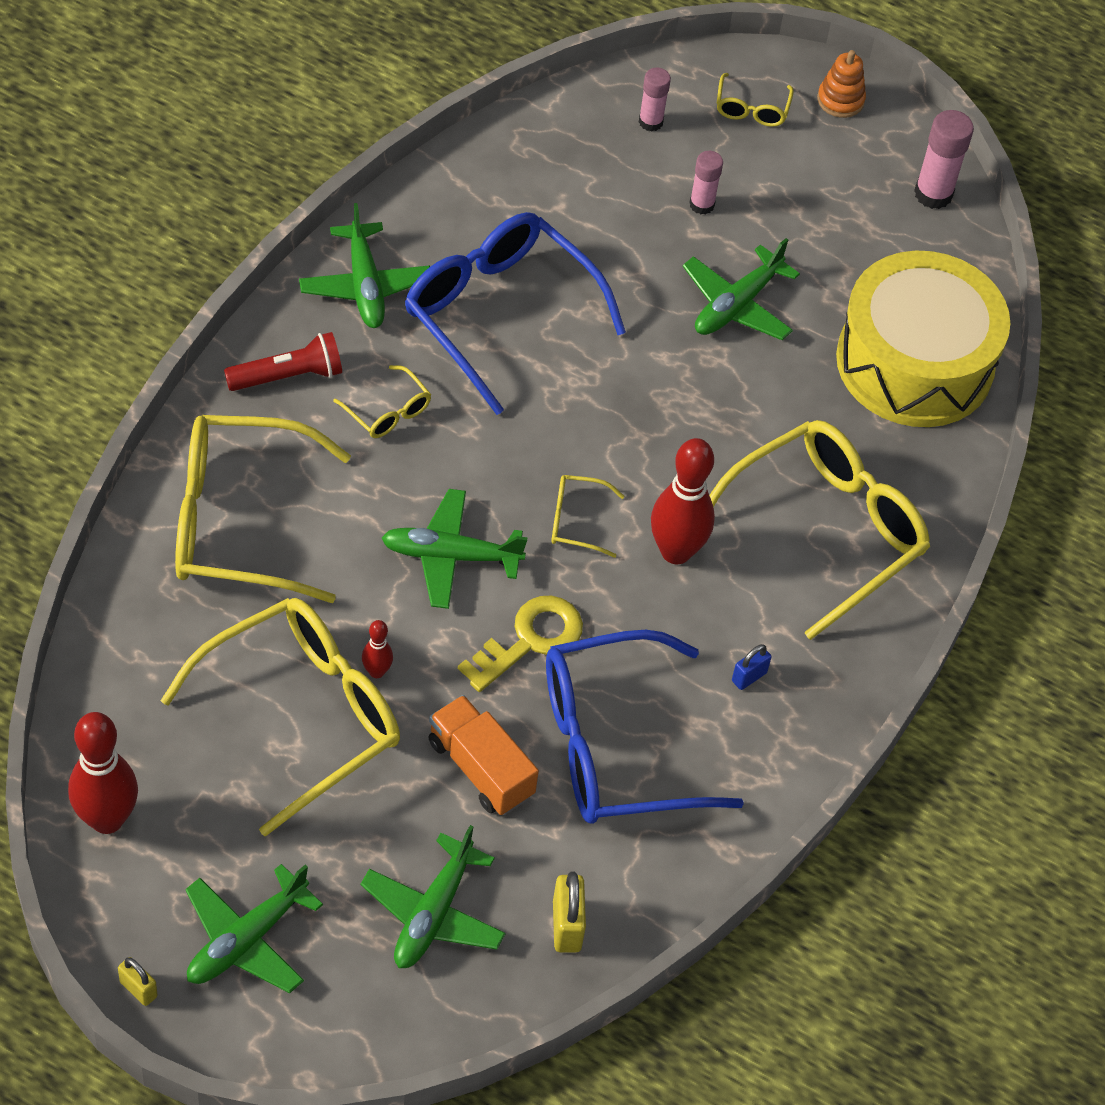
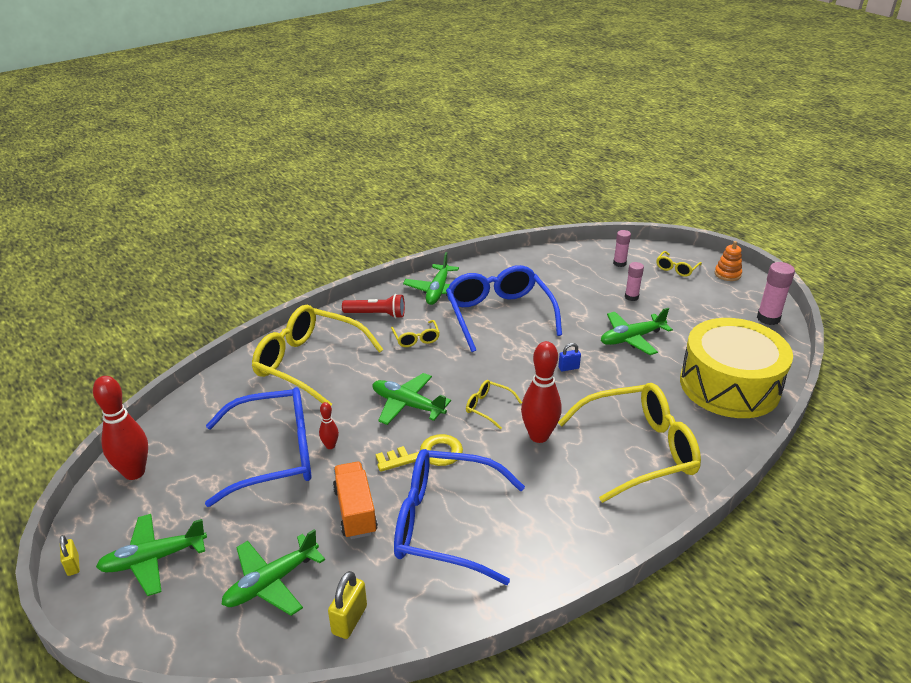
camera: 30 degrees right, 20 degrees down
yellow glasses [160,598,400,837] -> blue glasses [205,387,312,507]
blue padlock [732,644,771,690] -> blue padlock moved to [558,343,581,372]

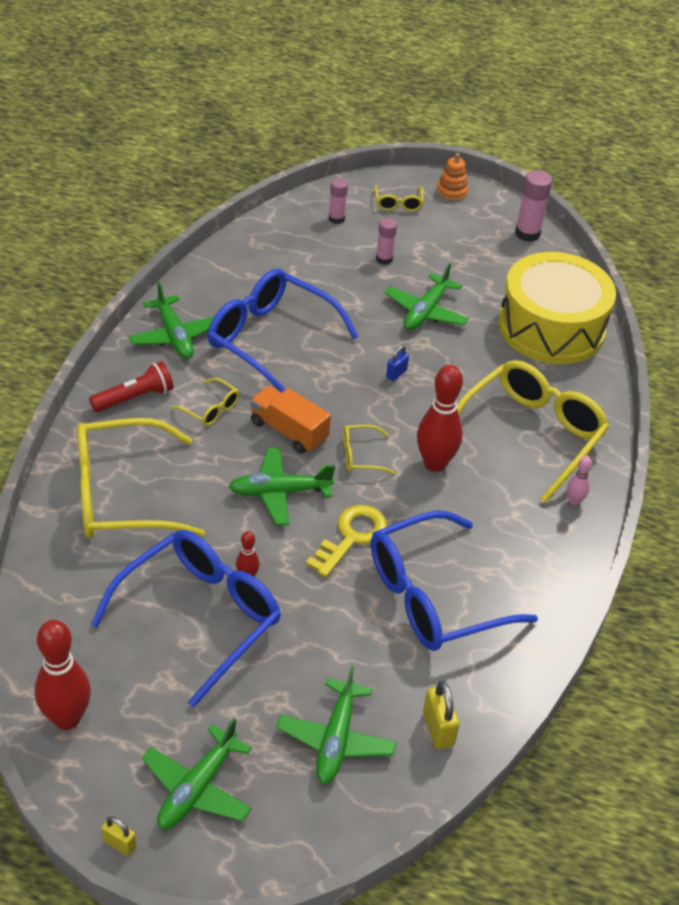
camera: 40 degrees left, 10 degrees up
orange truck [333,462,378,539] -> orange truck moved to [250,386,331,454]
none -> pink bowling pin [567,456,592,506]

